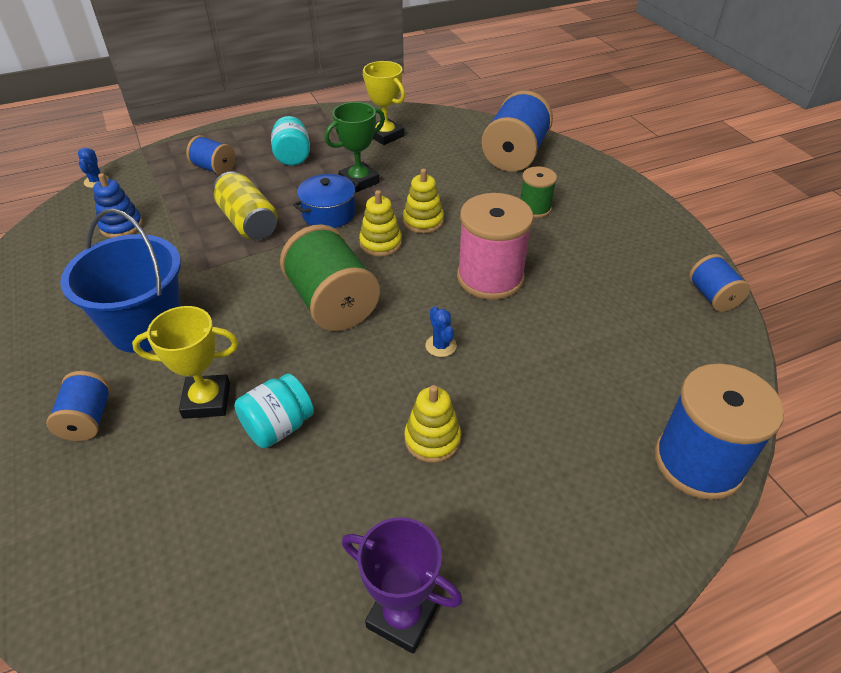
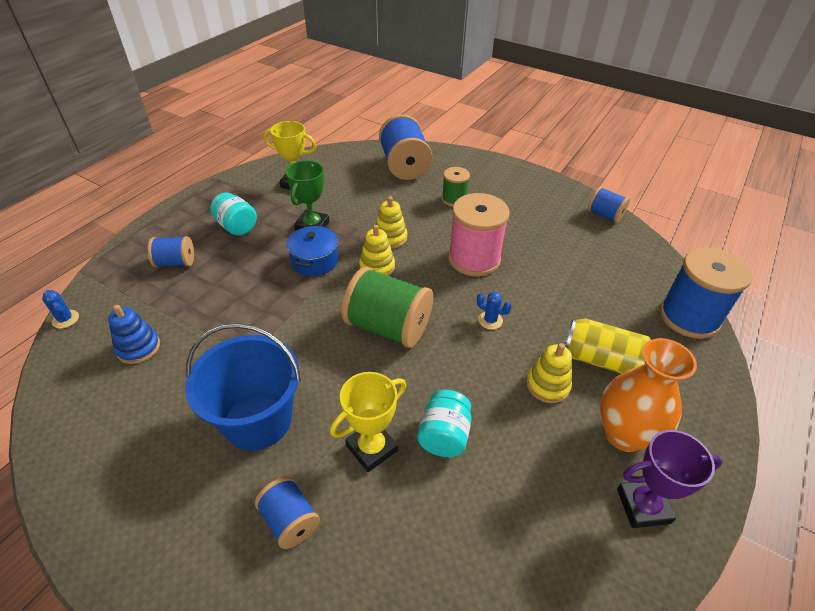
camera: 35 degrees left, 0 degrees up
yellow can [213,171,278,240] -> yellow can moved to [565,318,651,374]
none -> orange vase [600,338,697,452]

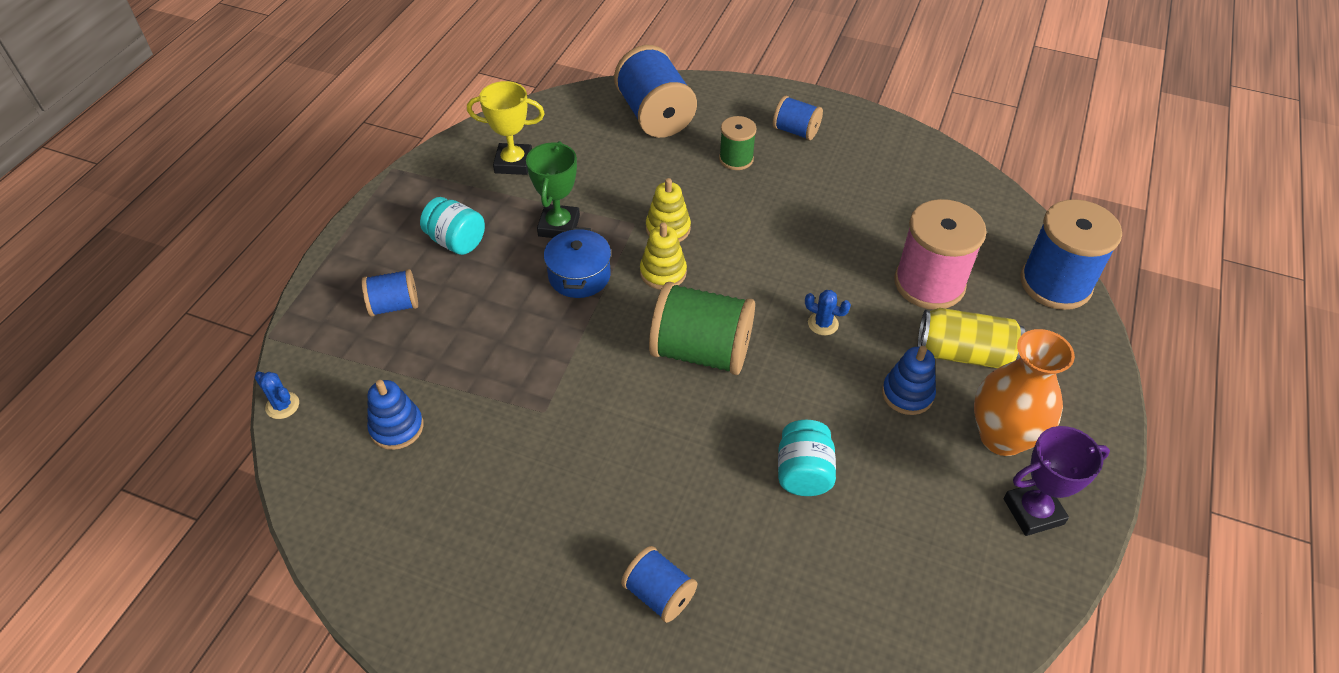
camera: 10 degrees left, 5 degrees up
blue bucket [185,323,301,451] -> none
yellow trophy [330,372,406,472] -> none
pink spool [448,193,510,276] -> pink spool moved to [894,199,987,309]
yellow stacking toy [526,343,572,403] -> blue stacking toy [882,346,936,415]
blue spool [588,187,630,223] -> blue spool moved to [773,96,823,141]

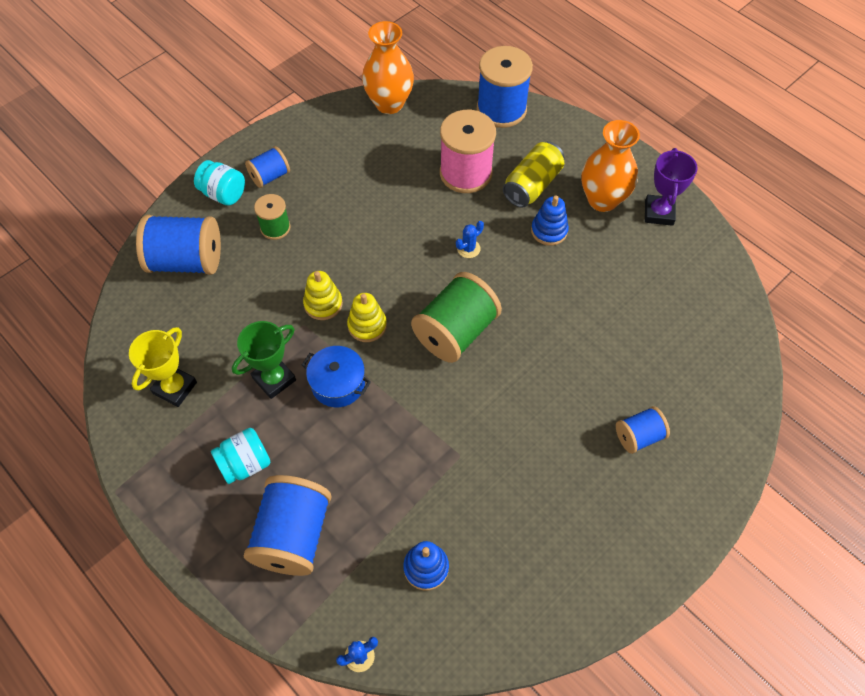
camera: 65 degrees left, 10 degrees up
blue spool [362,269,418,317] -> blue spool [244,475,331,576], size x1.82
green trophy [526,141,580,238] -> green trophy turned 75 degrees counterclockwise [232,321,296,399]
turquoise jar [778,420,836,496] -> turquoise jar moved to [194,160,245,206]
none -> orange vase [362,21,414,114]

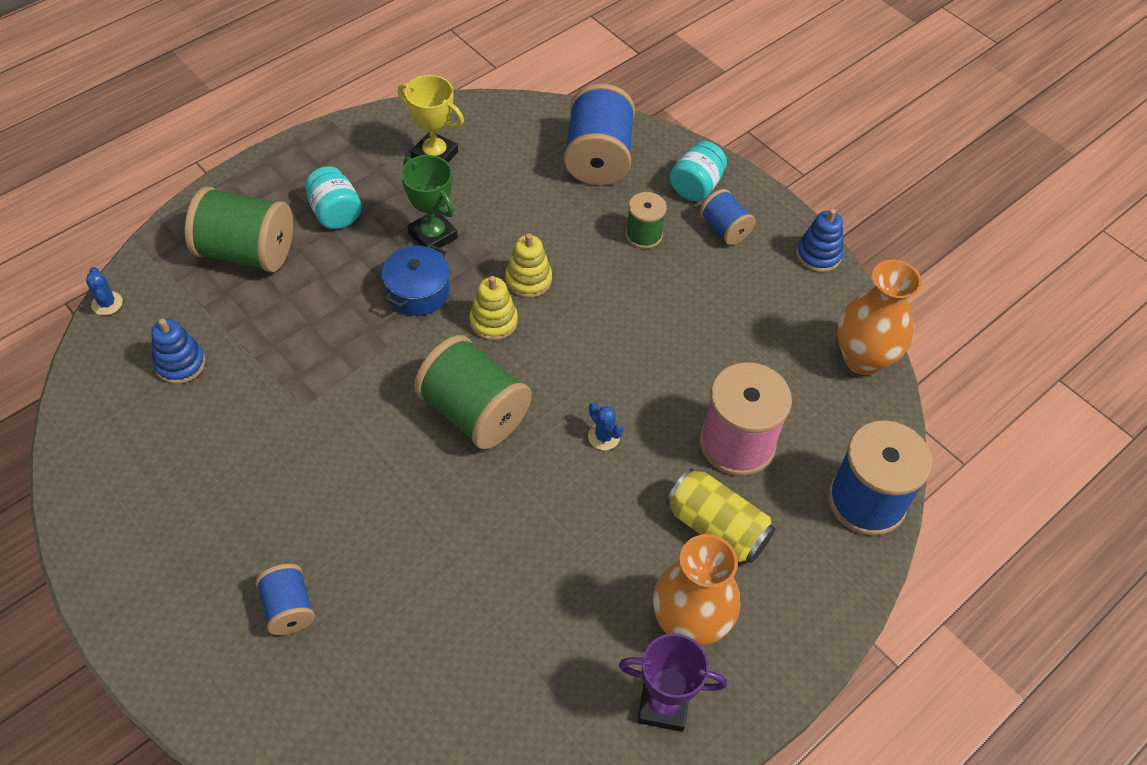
camera: 90 degrees right, 5 degrees down
blue spool [244,475,331,576] -> green spool [185,187,293,272]
blue stacking toy [531,196,569,246] -> blue stacking toy moved to [796,209,843,272]

